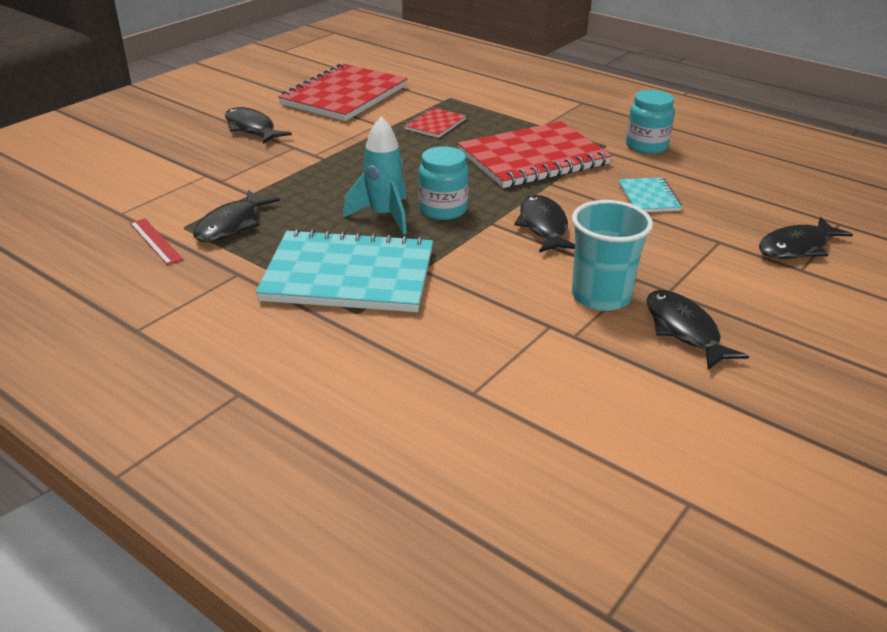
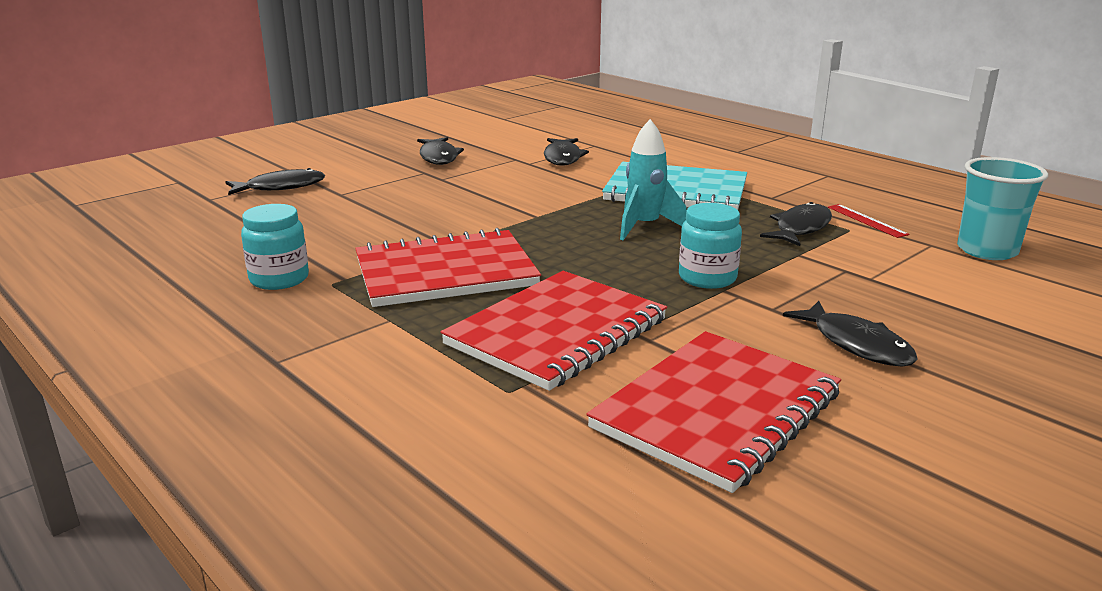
camera: 170 degrees left, 10 degrees down
red notebook [404,107,466,138] -> red notebook [440,271,667,391], size x2.13
turquoise jar [418,146,469,220] -> turquoise jar moved to [679,203,742,289]
black fish [514,195,575,253] -> black fish moved to [544,138,589,166]
turquoise cup [572,200,653,311] -> turquoise cup moved to [957,157,1048,260]
turquoise notebook [618,177,682,212] -> none

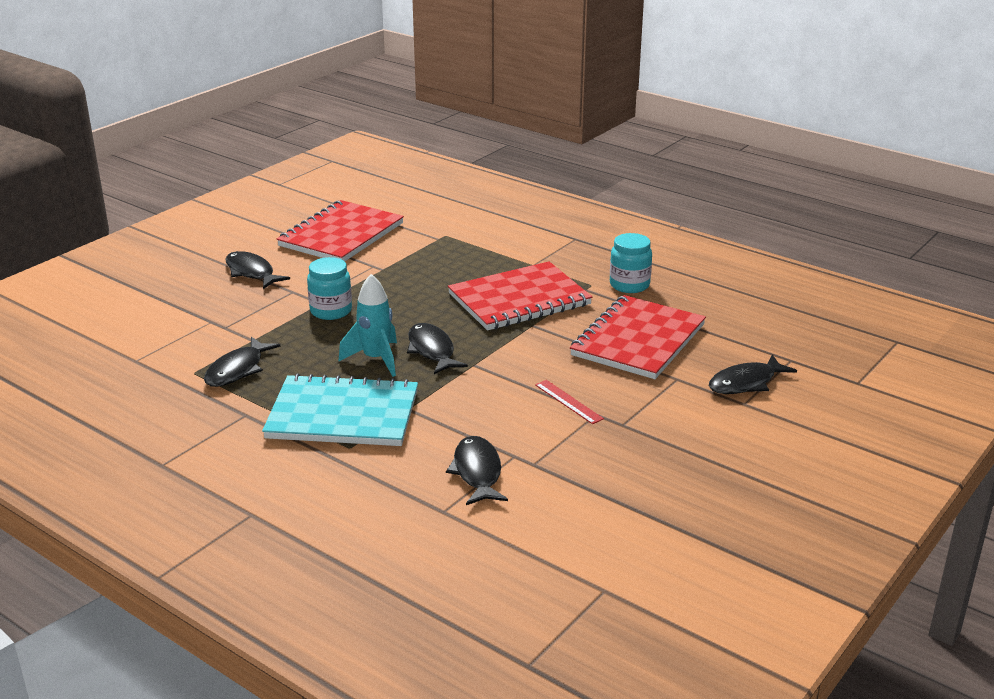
camera: 170 degrees right, 5 degrees up
black fish [417,137,464,165] -> black fish moved to [407,323,468,374]
red notebook [440,271,667,391] -> red notebook moved to [570,295,706,379]
red ruler [828,204,909,238] -> red ruler moved to [535,380,604,424]
turquoise cup [957,157,1048,260] -> none

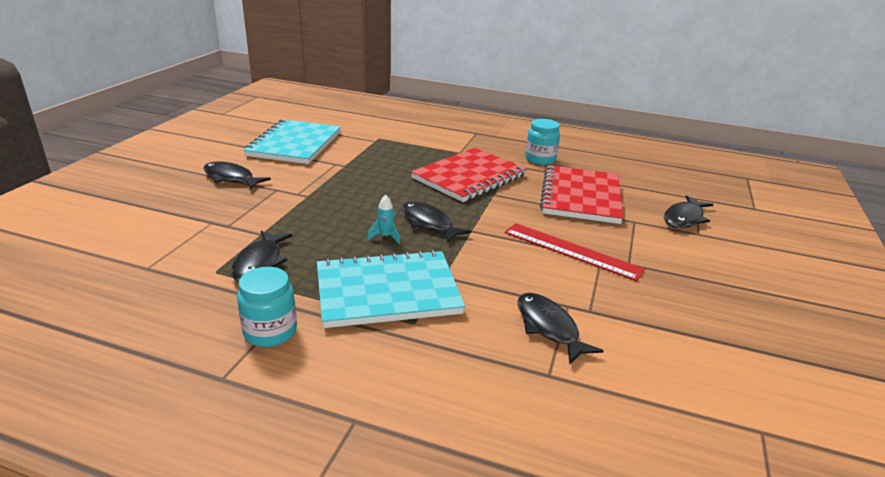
camera: 20 degrees left, 0 degrees up
red notebook [277,200,404,261] -> turquoise notebook [243,119,341,164]
turquoise jar [307,257,352,320] -> turquoise jar moved to [237,267,297,347]
turquoise rocket [338,274,397,377] -> turquoise rocket [368,195,400,244], size x0.54
red ruler [535,380,604,424] -> red ruler [505,223,645,281], size x1.82

